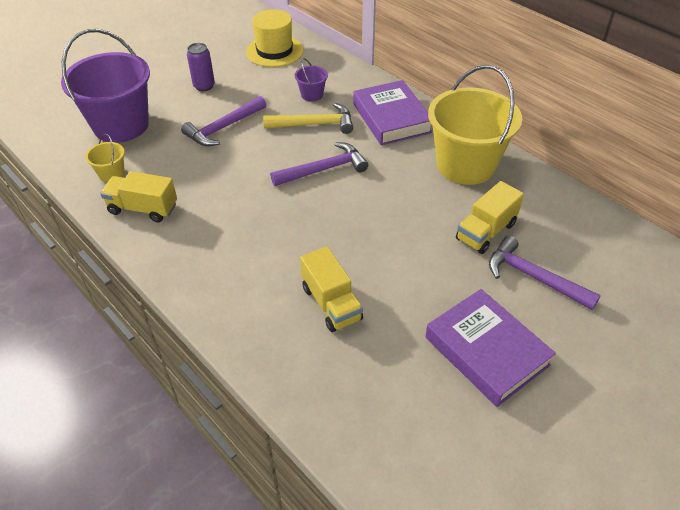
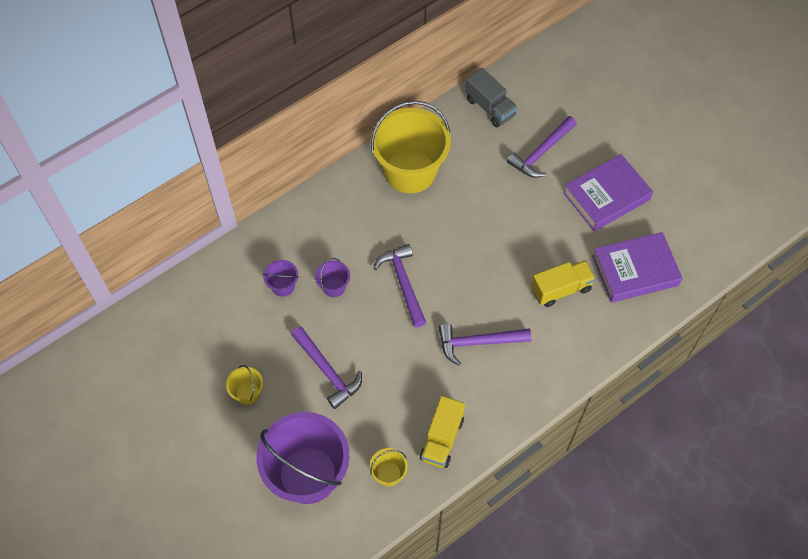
camera: 85 degrees left, 15 degrees up
purple can [187,43,215,91] -> yellow bucket [226,365,263,405]
yellow hat [246,9,303,67] -> none
yellow hammer [263,103,353,134] -> purple bucket [315,258,350,297]
purple book [353,80,432,145] -> purple book moved to [592,232,683,303]
yellow truck [456,181,524,254] -> none
none -> purple hammer [439,324,531,365]
none -> grey truck [465,68,518,127]

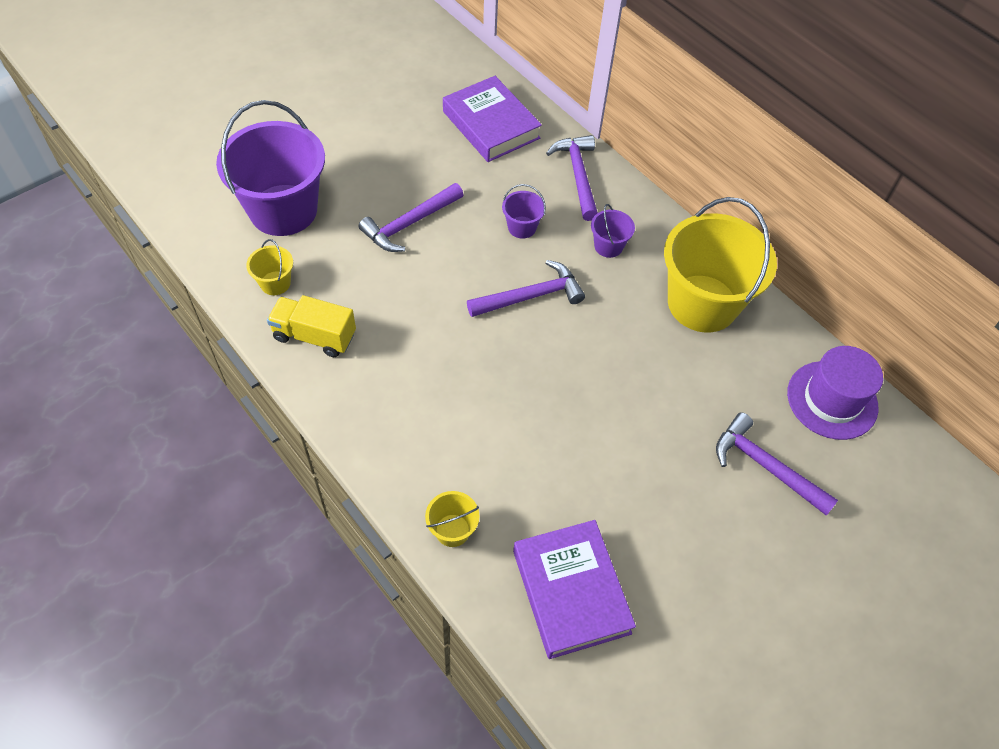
camera: 85 degrees right, 5 degrees down
yellow bucket [226,365,263,405] -> yellow bucket moved to [425,491,479,547]
purple bucket [263,260,299,297] -> purple bucket moved to [591,204,635,258]
purple hammer [439,324,531,365] -> purple hammer moved to [546,135,598,221]
grey truck [465,68,518,127] -> purple hat [787,346,883,440]
yellow truck [531,260,596,307] -> none
purple book [563,154,653,231] -> purple book moved to [443,76,542,162]

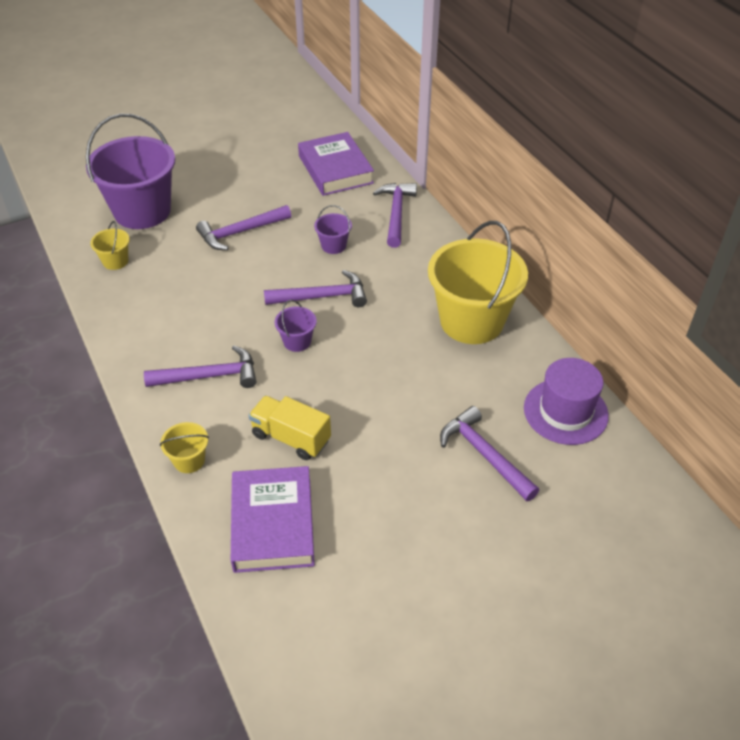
camera: 15 degrees right, 10 degrees down
yellow truck [267,295,356,357] -> yellow truck moved to [249,396,331,460]
purple bucket [591,204,635,258] -> purple bucket moved to [275,300,316,352]
none -> purple hammer [144,346,256,388]

